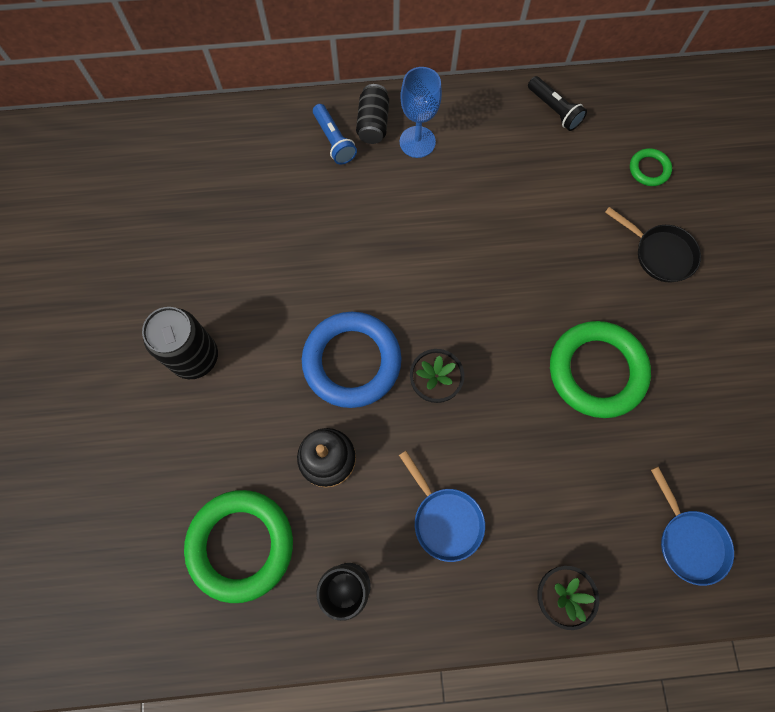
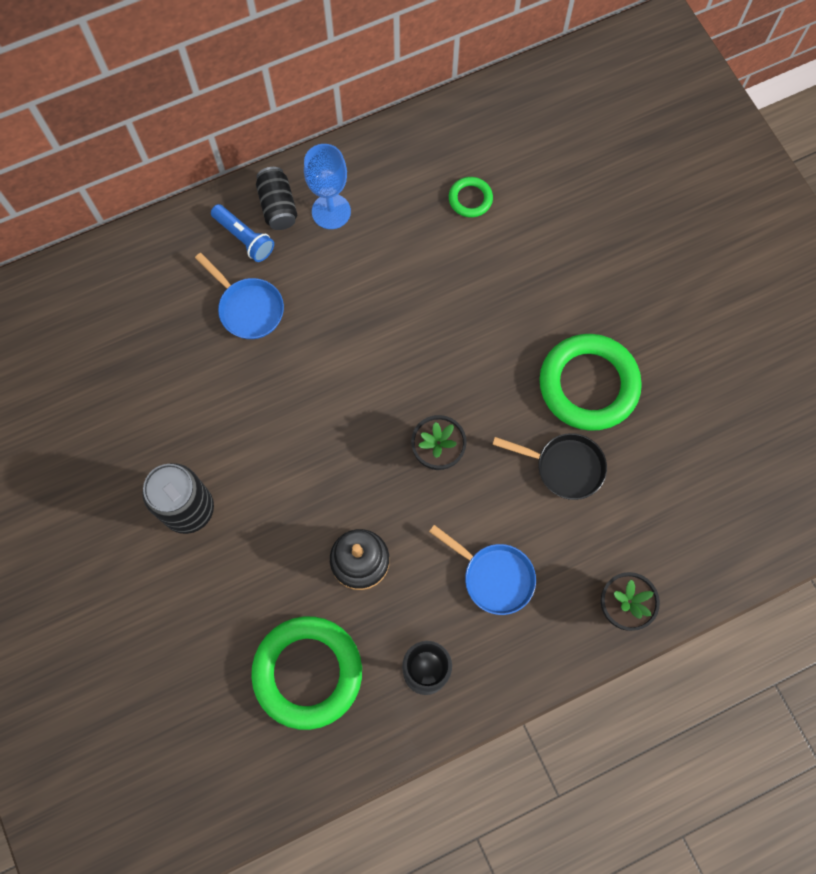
camera: 20 degrees left, 0 degrees up
blue ring [302,312,402,408] -> none
black flashlight [528,76,587,131] -> none
black pan [605,207,701,282] -> black pan moved to [492,433,607,500]
green ring [630,148,672,186] -> green ring moved to [449,177,493,217]
blue pan [651,467,734,586] -> blue pan moved to [195,253,284,339]

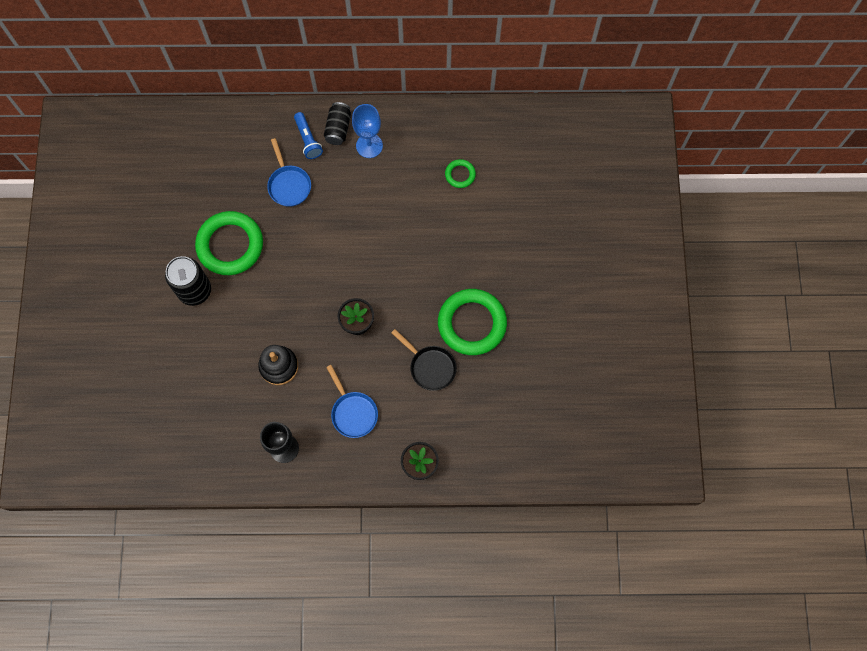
camera: 25 degrees right, 0 degrees up
green ring [251,616,362,730] -> green ring moved to [195,211,263,275]

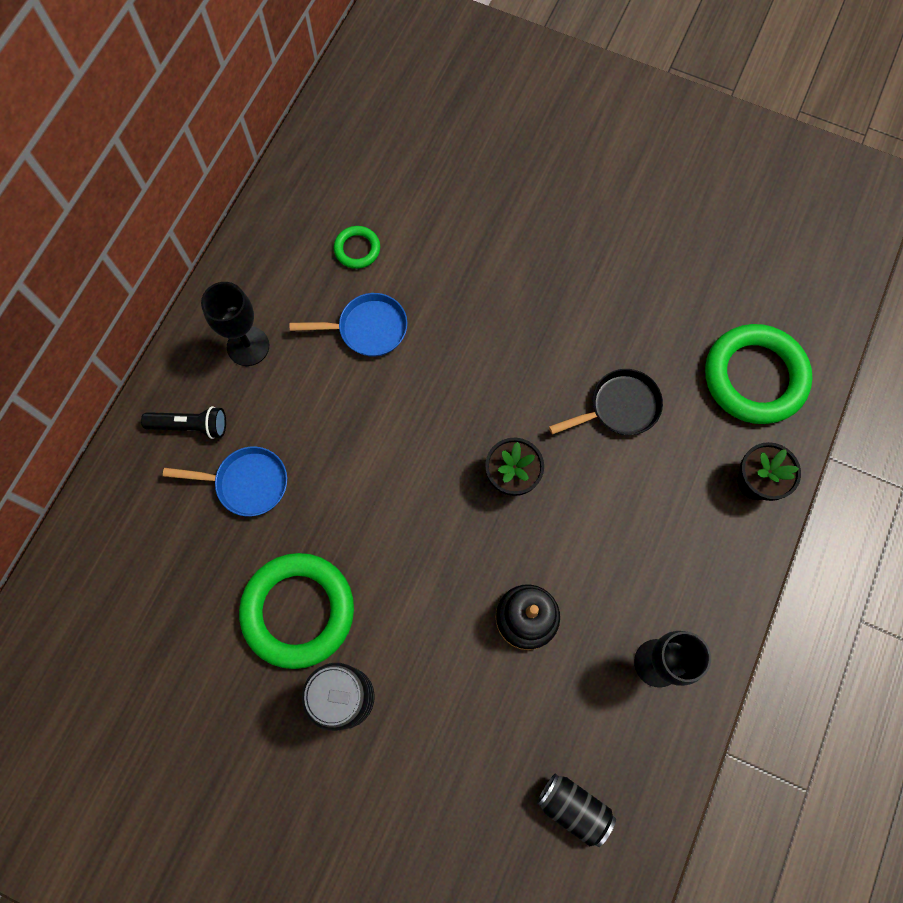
camera: 65 degrees left, 0 degrees up
blue flashlight [294,112,323,159] -> black flashlight [141,406,226,439]
black can [324,102,351,145] -> black can moved to [537,773,616,847]
blue pan [326,365,378,438] -> blue pan moved to [290,293,407,357]
blue goblet [352,104,383,158] -> black goblet [201,282,269,366]
green ring [438,289,507,355] -> green ring moved to [705,324,813,424]

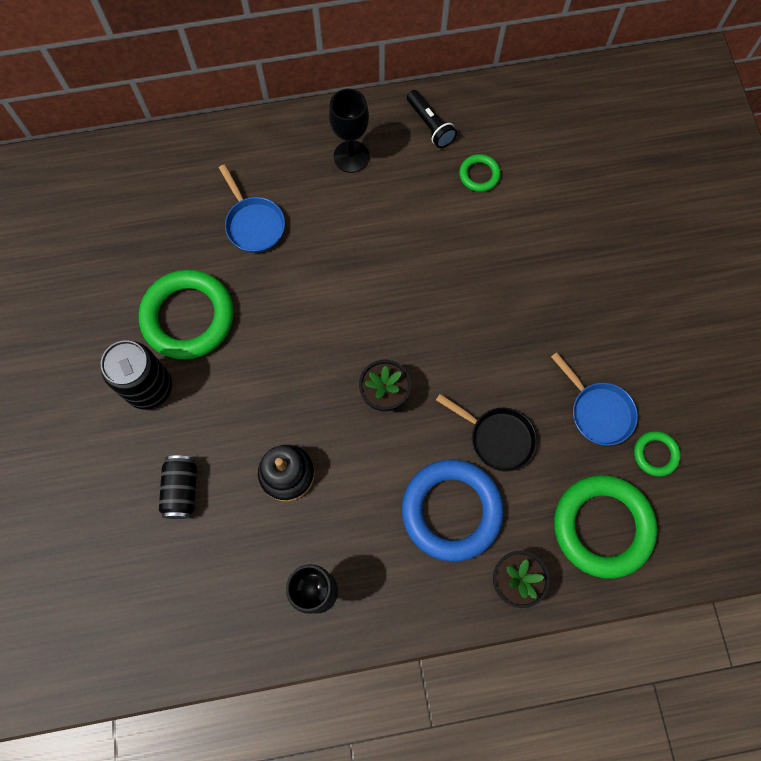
camera: 55 degrees right, 0 degrees up
black flashlight [141,406,226,439] -> black flashlight moved to [407,90,457,148]
blue pan [290,293,407,357] -> blue pan moved to [551,352,638,445]
black can [537,773,616,847] -> black can moved to [159,456,197,519]
none -> blue ring [402,460,504,562]
none -> green ring [634,431,681,477]

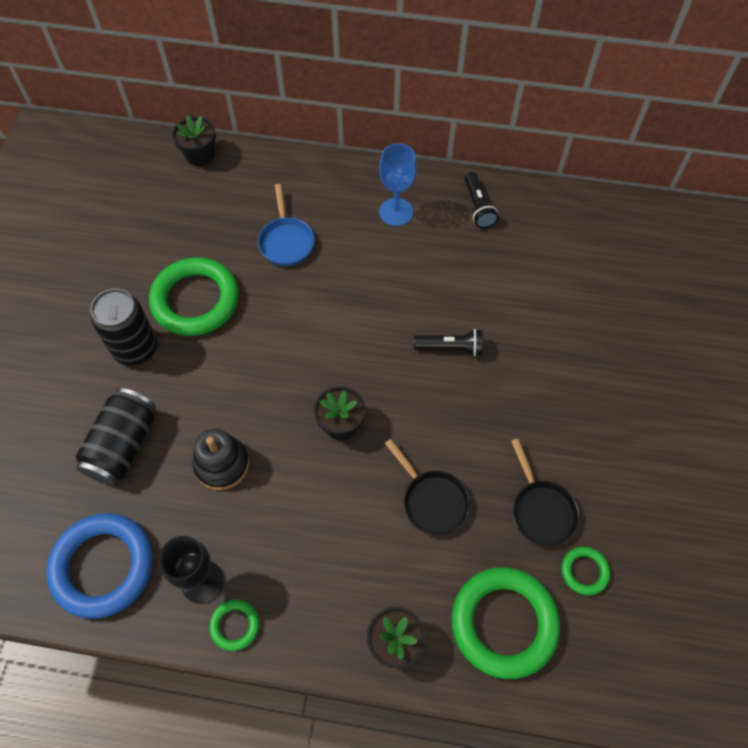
camera: 20 degrees right, 10 degrees down
black can [159,456,197,519] -> black can [75,388,156,485], size x1.51
black goblet [329,89,369,173] -> blue goblet [379,143,417,226]
blue ring [402,460,504,562] -> blue ring moved to [46,513,153,619]
green ring [459,154,501,192] -> green ring moved to [209,599,260,651]
blue pan [551,352,638,445] -> black pan [511,439,580,546]
none -> black flower pot [172,115,216,166]
none -> black flashlight [414,329,483,357]

